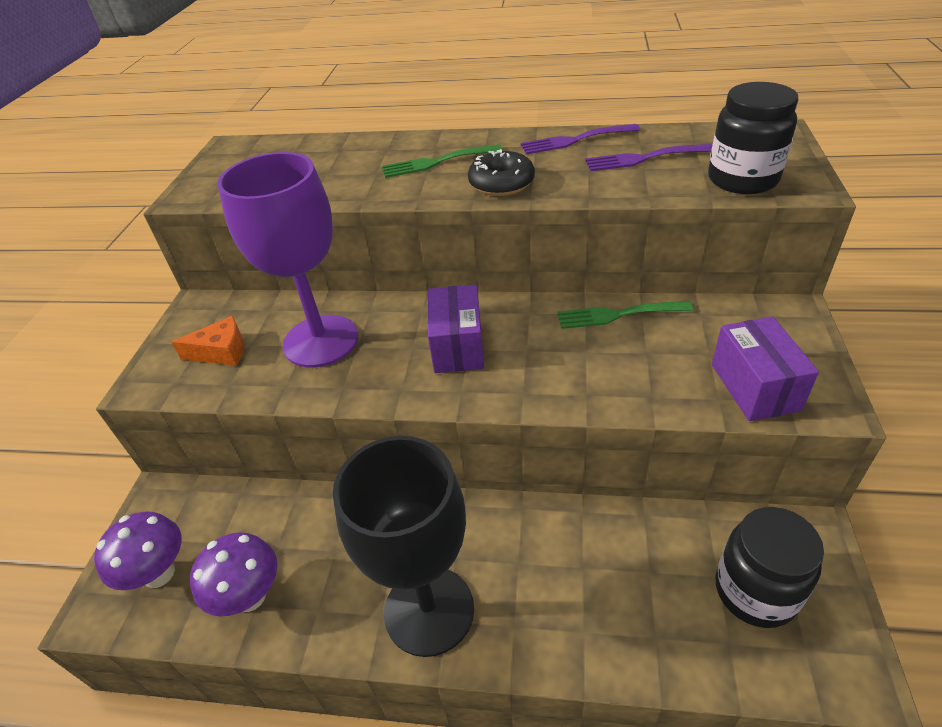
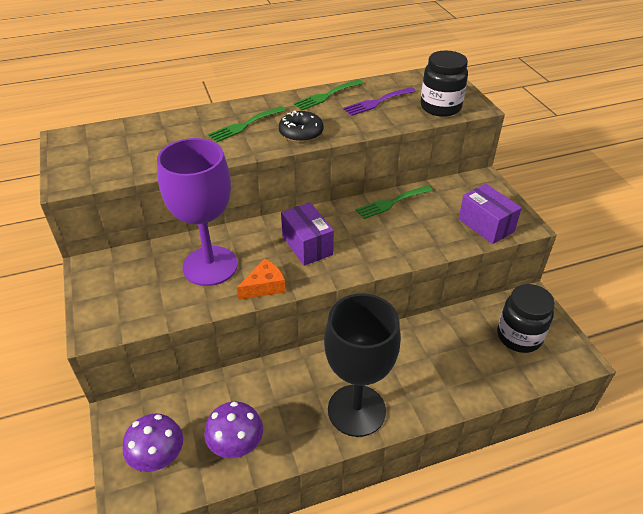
camera: 30 degrees left, 0 degrees up
orange cheese [172,316,244,366] -> orange cheese moved to [237,258,285,300]
purple fork [521,124,640,154] -> green fork [293,79,363,110]

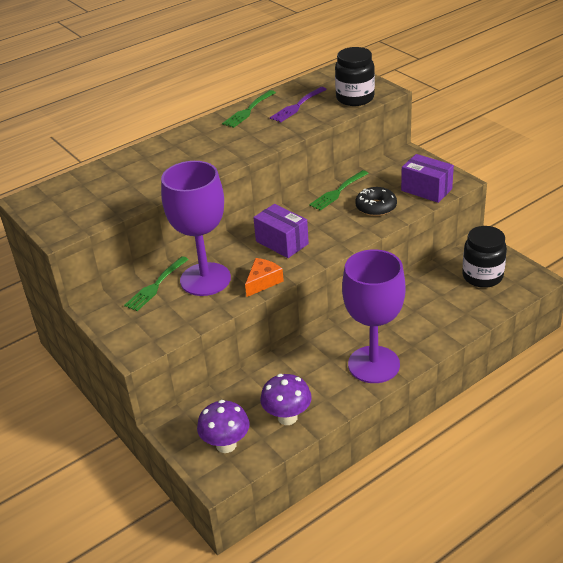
camera: 15 degrees left, 5 degrees down
green fork [208,106,286,142] -> green fork moved to [124,256,189,311]
black donut [279,111,324,142] -> black donut moved to [355,187,397,216]
black goblet [324,293,401,437] -> purple goblet [342,249,406,383]

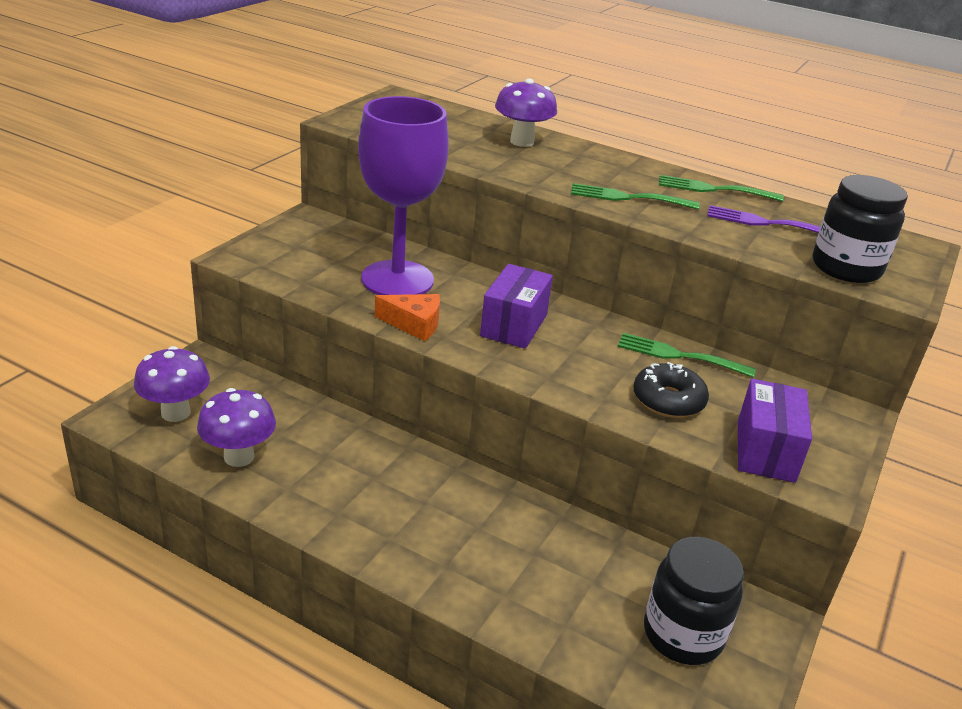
camera: 60 degrees right, 5 degrees down
green fork [124,256,189,311] -> green fork moved to [571,183,700,210]
purple goblet [342,249,406,383] -> none
none -> purple mushroom [495,78,557,147]

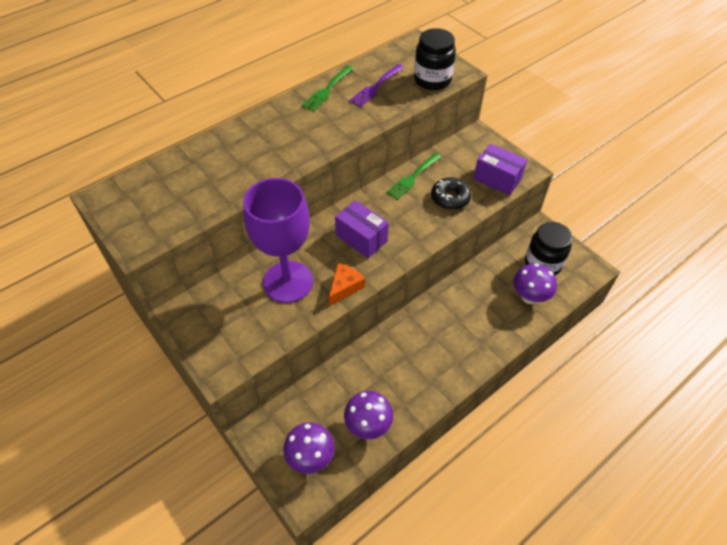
camera: 65 degrees left, 20 degrees up
purple mushroom [495,78,557,147] -> purple mushroom moved to [513,263,557,304]
green fork [571,183,700,210] -> none

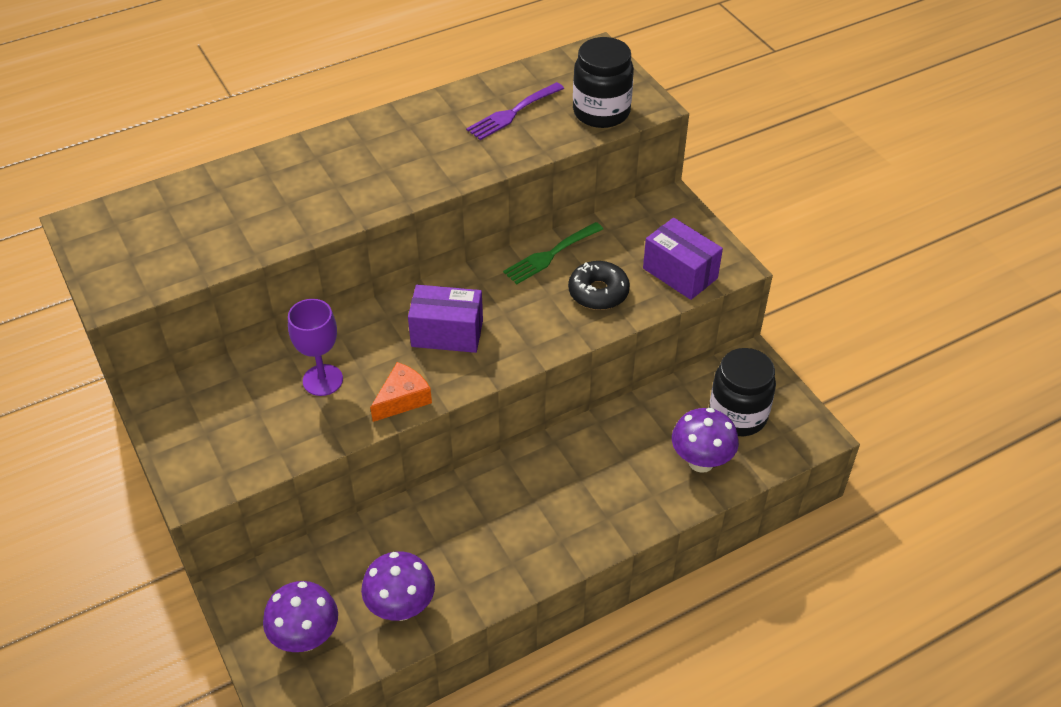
camera: 10 degrees right, 5 degrees down
purple goblet [243,178,313,303] -> purple goblet [288,299,343,396], size x0.54
green fork [302,65,354,111] -> none
purple box [335,200,389,258] -> purple box turned 45 degrees counterclockwise [408,285,483,353]

